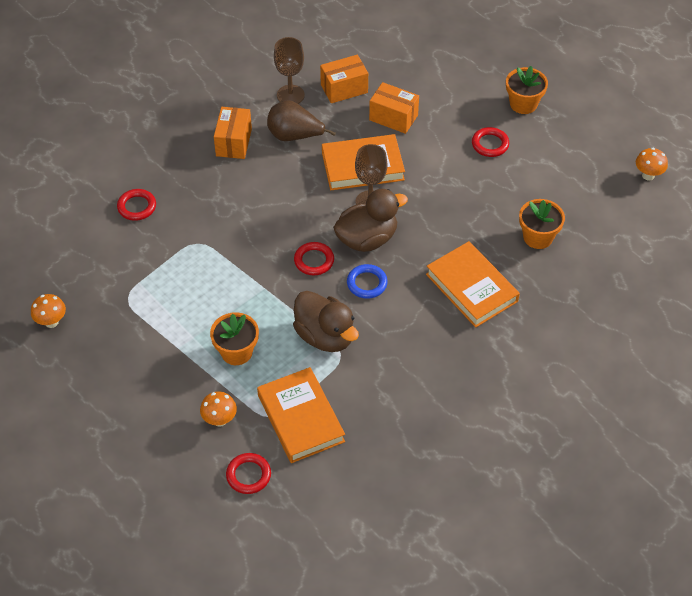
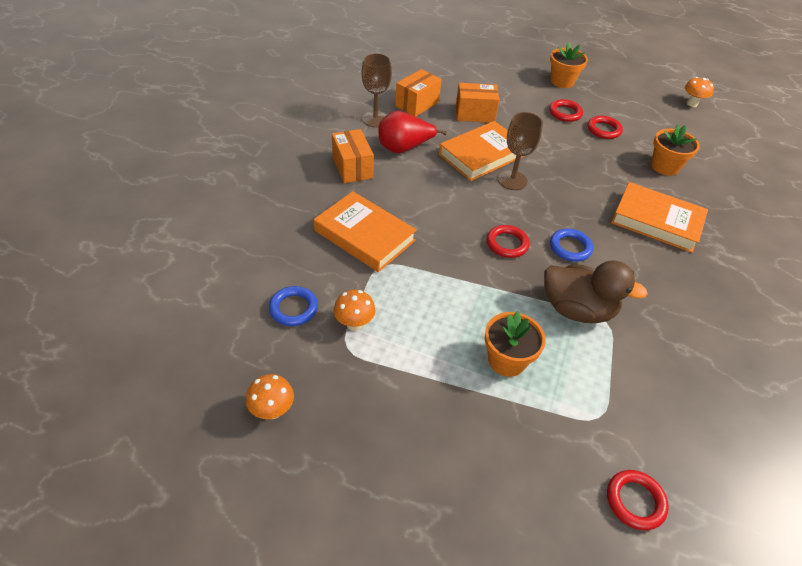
camera: 30 degrees left, 5 degrees down
red ring [117,189,156,221] -> red ring moved to [587,116,623,139]
orange mushroom [200,391,237,427] -> orange mushroom moved to [334,290,375,331]
orange book [257,367,345,463] -> orange book moved to [314,191,417,272]
brown pear [267,100,336,141] -> red pear [378,111,447,153]
brown duck [333,189,408,252] -> none
none -> blue ring [269,286,318,326]

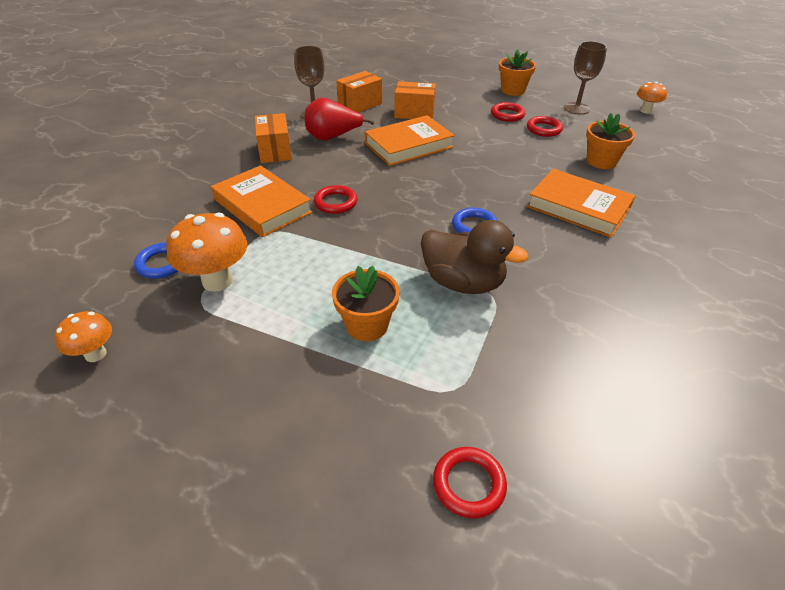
camera: 10 degrees right, 5 degrees down
orange mushroom [334,290,375,331] -> orange mushroom [166,212,247,292], size x1.71
red ring [487,225,530,258] -> red ring moved to [314,185,357,214]
brown goblet [498,112,543,190] -> brown goblet moved to [564,41,607,115]

